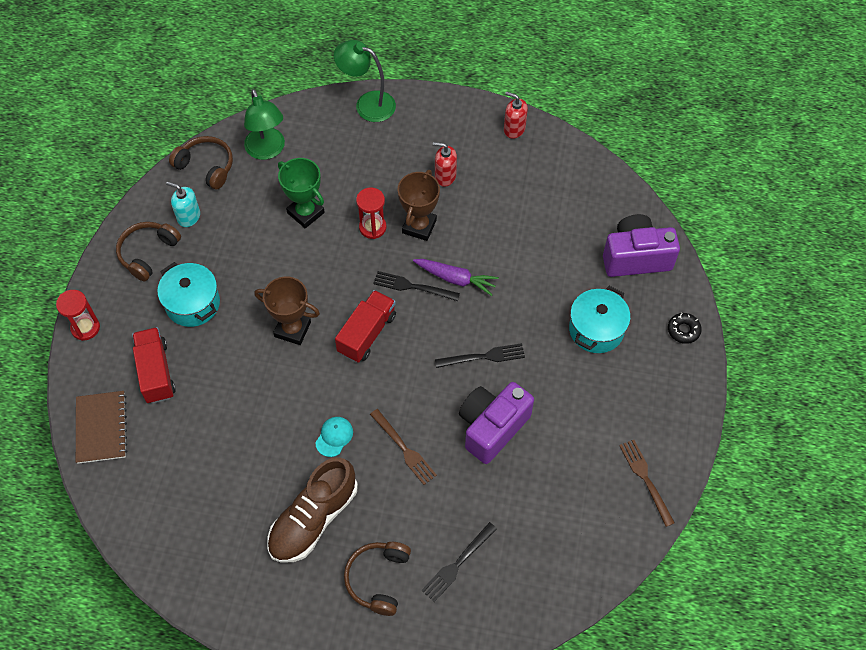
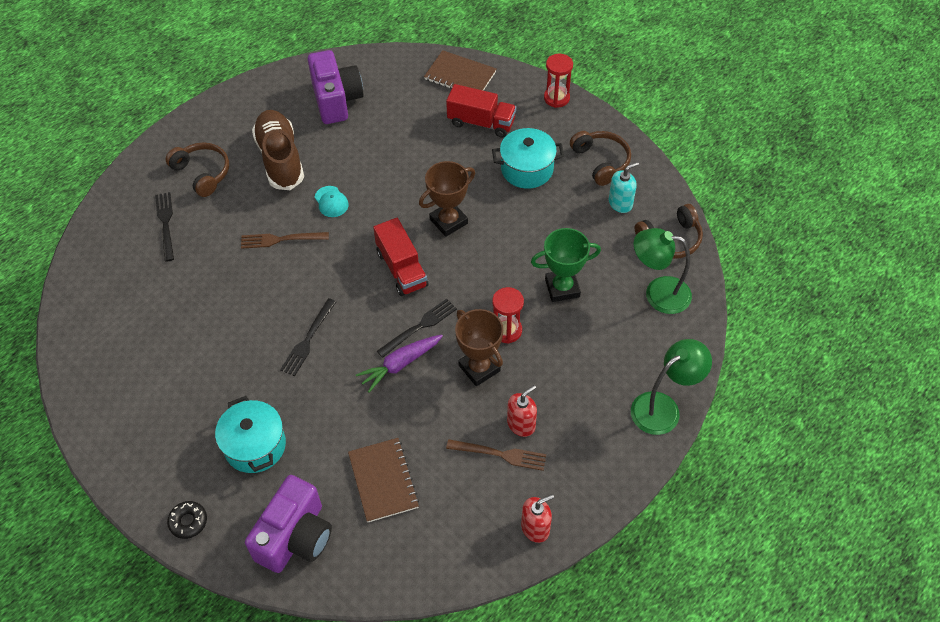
camera: 125 degrees right, 5 degrees down
purple camera [459,382,534,464] -> purple camera moved to [308,50,364,124]
brown fork [619,440,675,527] -> brown fork moved to [446,439,546,471]
none -> brown notebook [348,438,419,522]

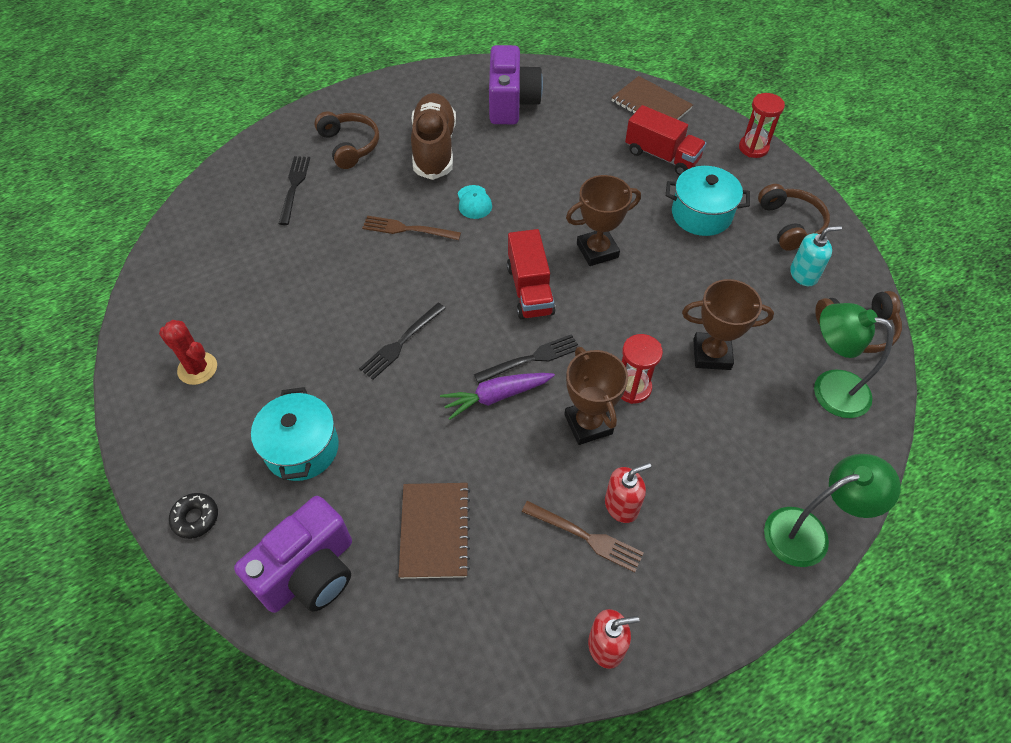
camera: 15 degrees right, 0 degrees up
green trophy [531,228,601,302] -> brown trophy [682,279,774,370]
none -> red cactus [159,320,217,385]

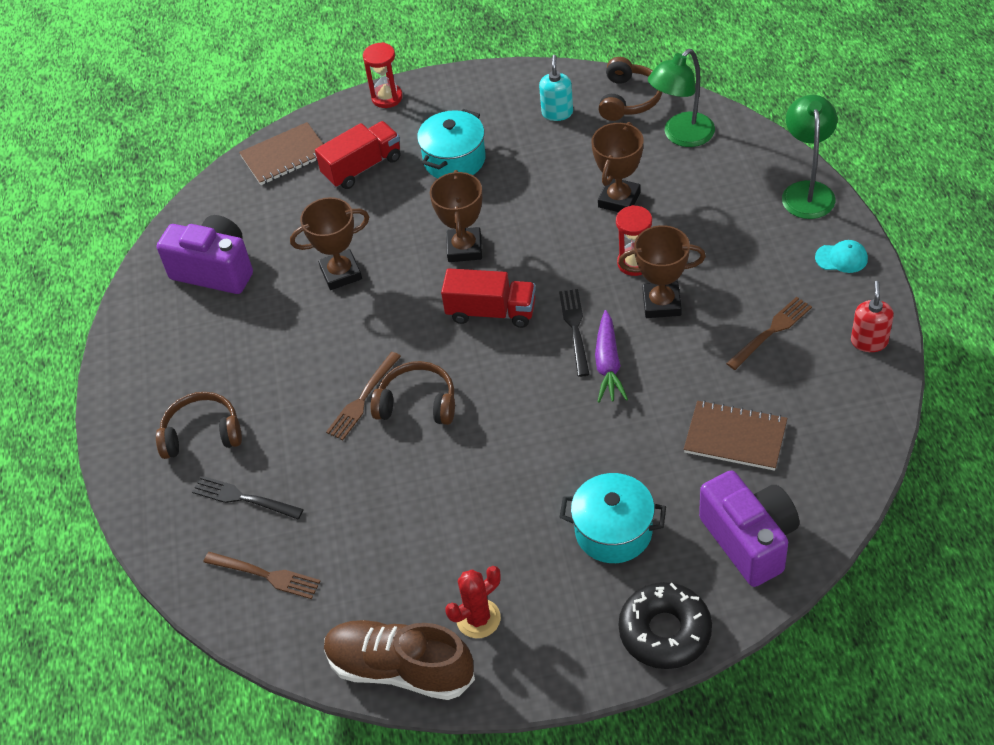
camera: 65 degrees left, 5 degrees down
black donut [169,493,218,539] -> black donut [618,582,712,669], size x1.89
black fork [359,303,446,380] -> none
brown shoe [411,93,456,180] -> brown shoe moved to [324,620,475,700]
turquoise cap [458,185,492,219] -> turquoise cap moved to [815,240,868,273]
red soap dispenser [605,462,651,523] -> none
brown headphones [758,184,830,251] -> brown headphones moved to [371,361,455,425]
none -> brown fork [204,552,320,599]
none -> brown trophy [290,197,369,290]

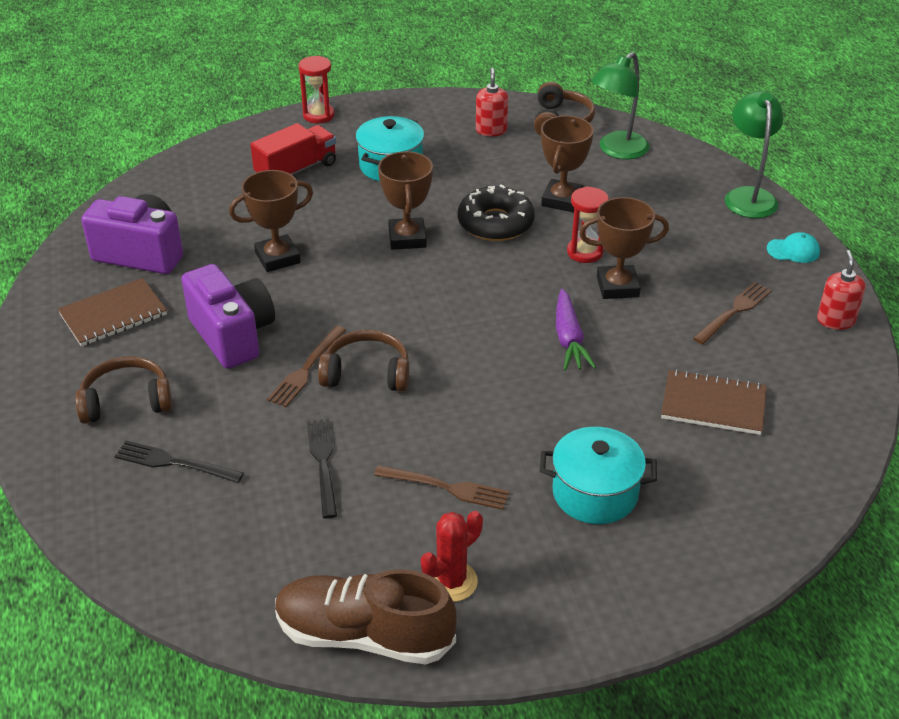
camera: 10 degrees left, 10 degrees down
brown fork [204,552,320,599] -> brown fork moved to [374,465,509,510]
brown notebook [239,122,323,185] -> brown notebook moved to [58,278,167,347]
red truck [441,268,536,328] -> none
turquoise soap dispenser [539,55,573,121] -> red soap dispenser [476,68,508,137]
black fork [559,289,590,377] -> black fork moved to [307,419,338,519]
black donut [618,582,712,669] -> black donut moved to [458,184,535,241]
purple camera [699,471,799,587] -> purple camera moved to [181,264,275,369]

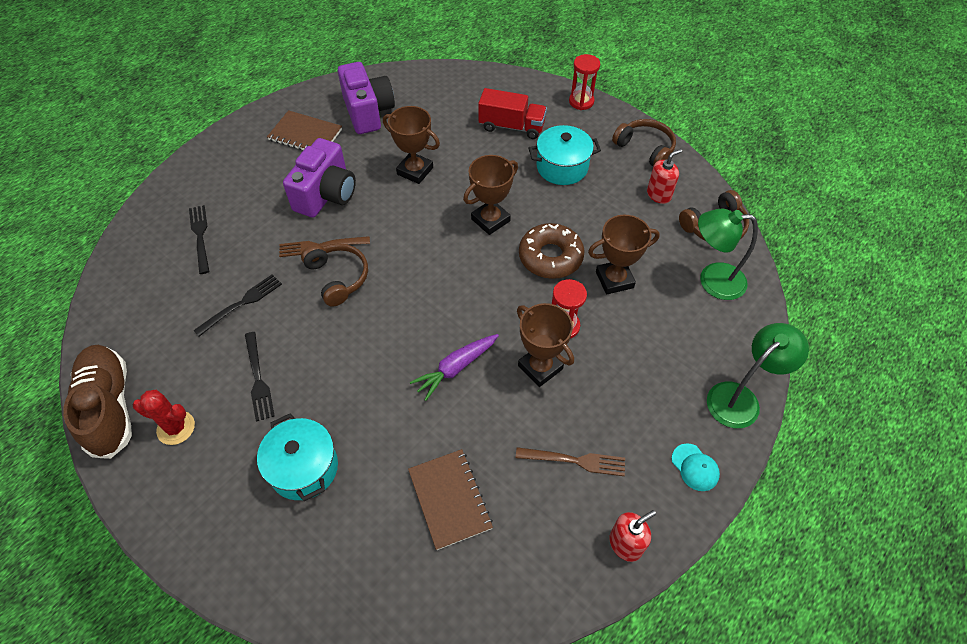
camera: 55 degrees right, 15 degrees up
brown headphones [75,356,172,424] -> brown headphones moved to [612,119,676,166]
brown fork [374,465,509,510] -> black fork [245,332,275,422]
black donut [458,184,535,241] -> brown donut [519,223,585,279]

